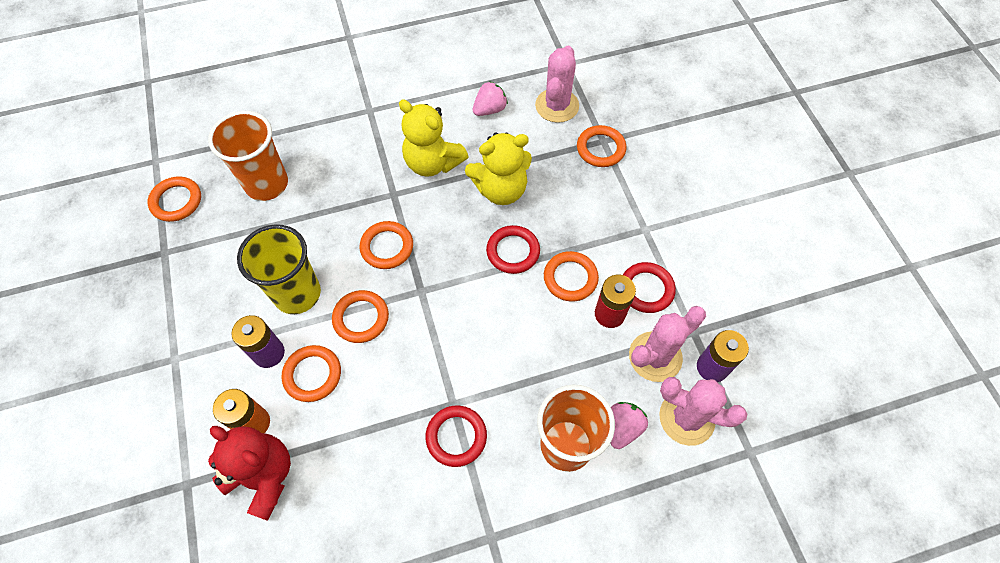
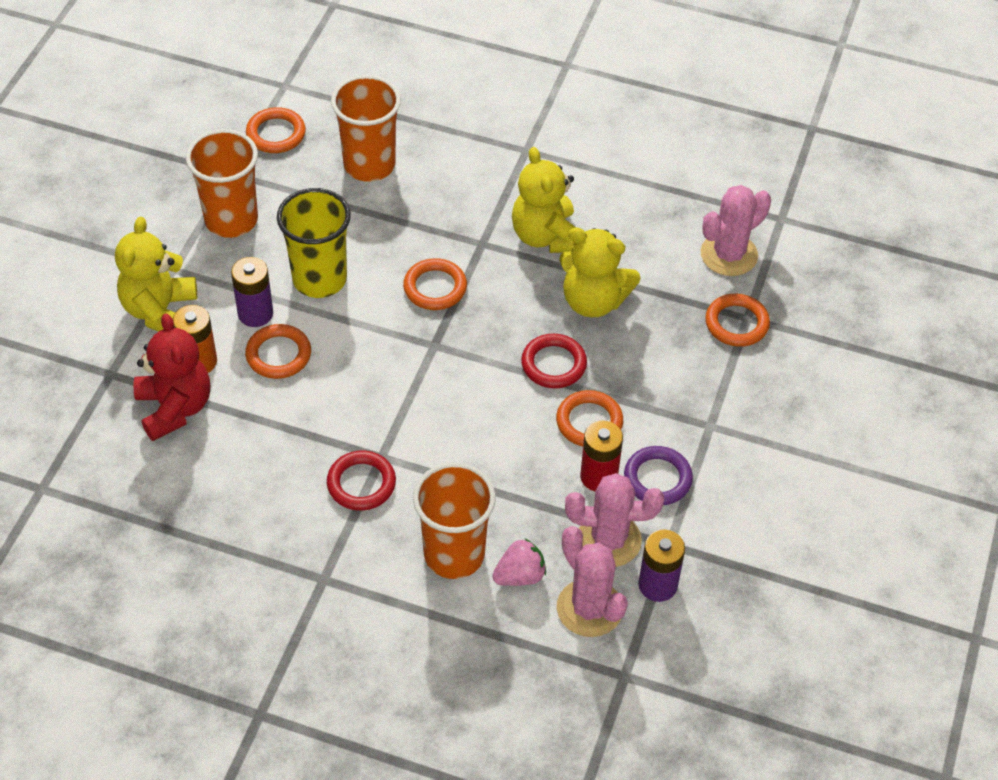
camera: 35 degrees right, 10 degrees down
orange ring [332,290,389,343] -> none
pink strawberry [473,81,508,116] -> none
red ring [623,262,676,313] -> purple ring [624,446,693,505]
none -> yellow teddy bear [115,217,197,332]
none -> orange cup [186,129,258,238]

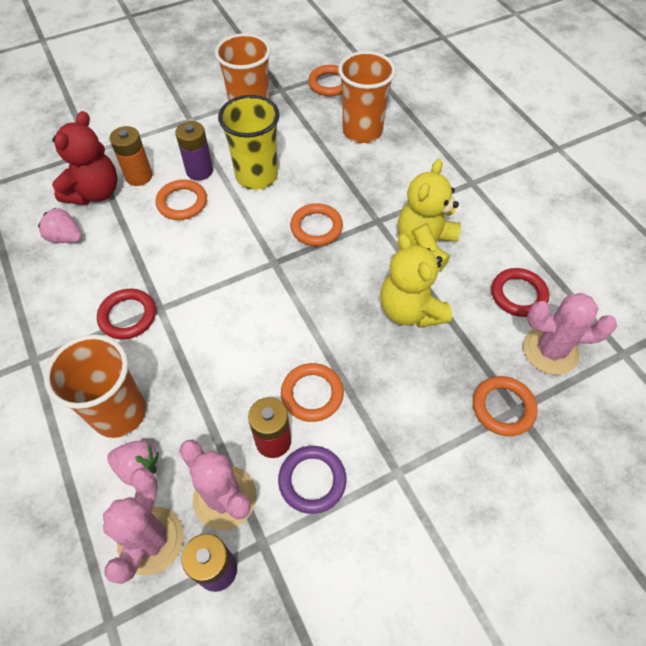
camera: 45 degrees right, 5 degrees up
yellow teddy bear [115,217,197,332] -> none
red ring [521,334,587,388] -> red ring moved to [491,268,549,317]
none -> pink strawberry [38,208,82,243]

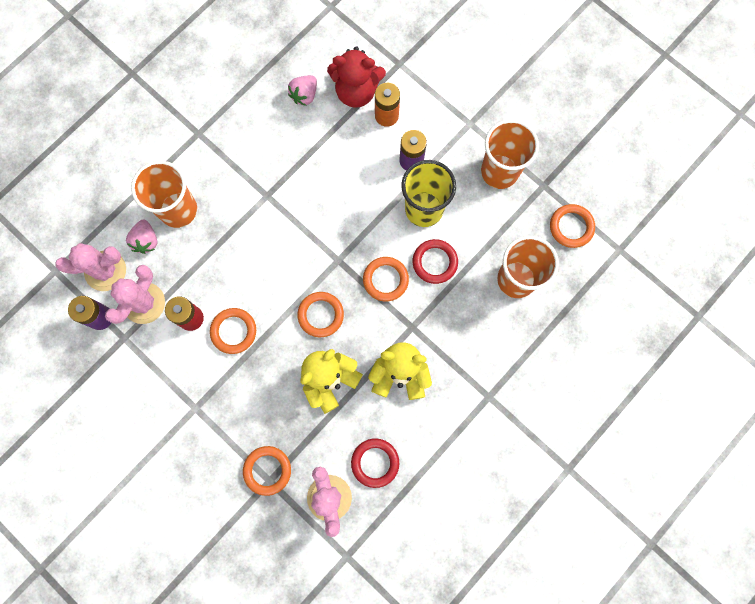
camera: 70 degrees right, 20 degrees up
pink strawberry [38,208,82,243] -> pink strawberry turned 150 degrees counterclockwise [288,75,317,106]
red ring [97,289,156,340] -> red ring moved to [413,239,458,284]
orange ring [156,180,207,220] -> orange ring moved to [297,292,344,337]
purple ring [278,446,347,514] -> none

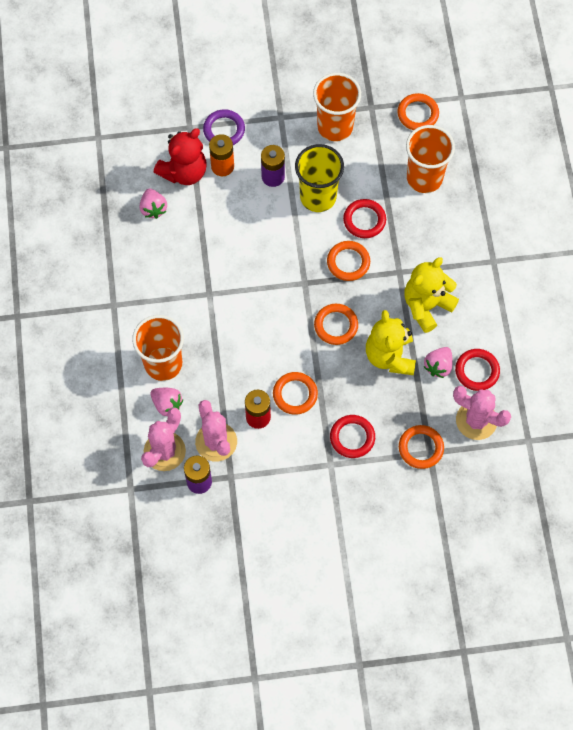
camera: 50 degrees left, 10 degrees down
none -> purple ring [203,109,245,145]
none -> red ring [330,415,375,458]
none -> pink strawberry [424,347,453,378]

